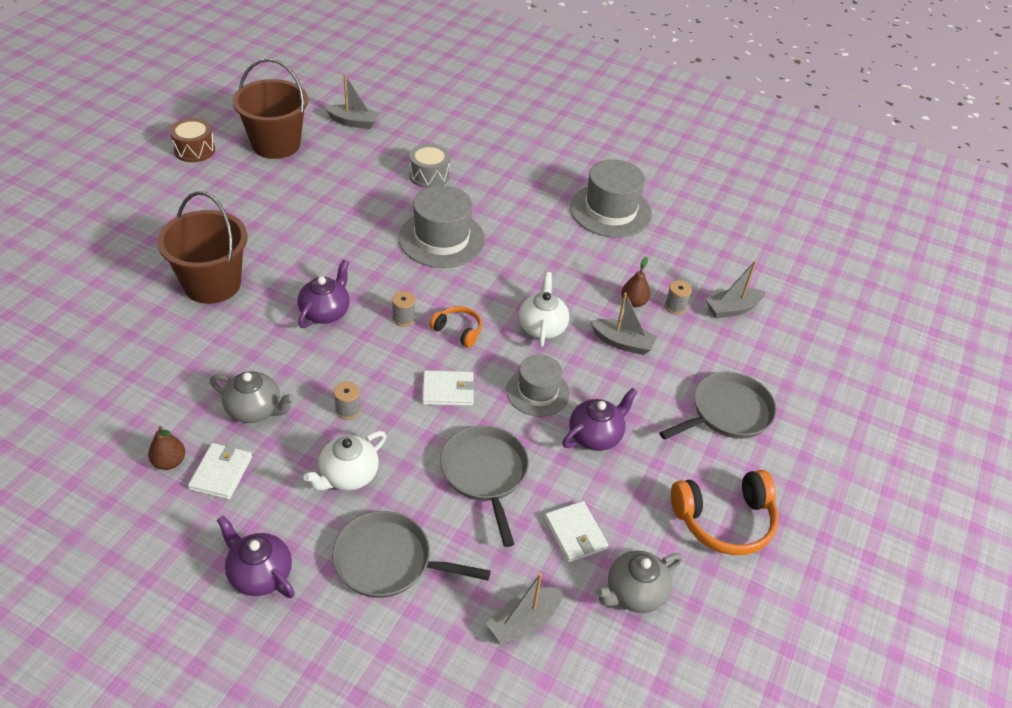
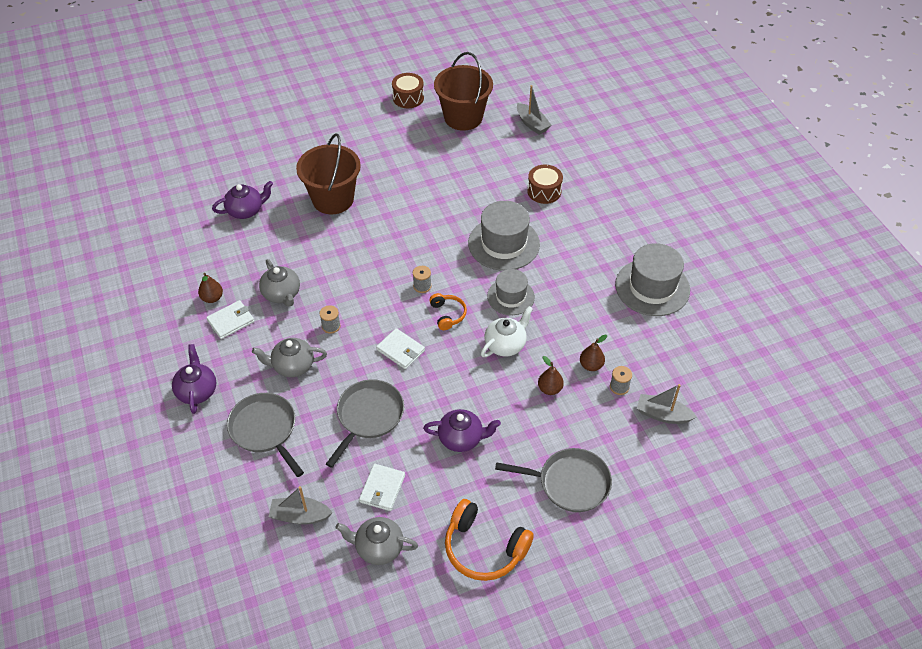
camera: 45 degrees right, 5 degrees up
purple teapot [298,259,349,328] -> purple teapot moved to [212,181,273,219]
white teapot [303,431,386,491] -> grey teapot [252,338,327,377]
grey drum [409,144,450,188] -> brown drum [527,165,563,204]
grey hat [506,355,570,417] -> grey hat moved to [487,269,535,315]
grey boat [590,293,657,355] -> brown pear [538,356,564,395]

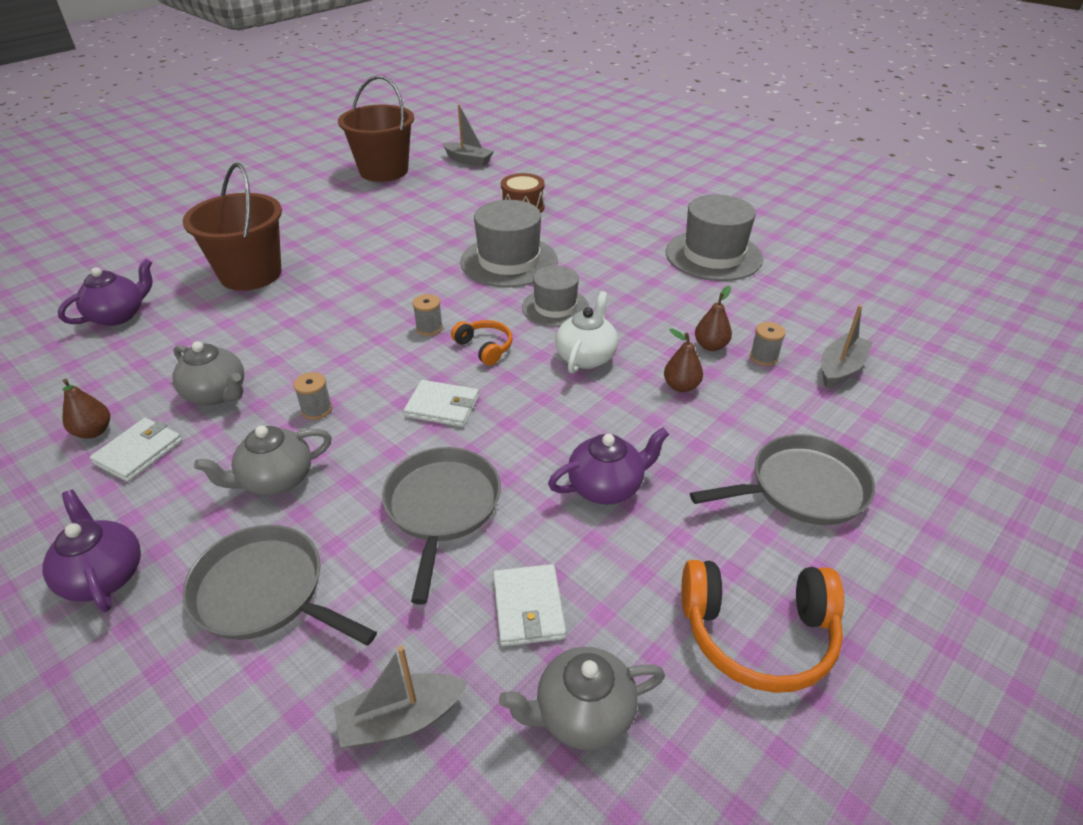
camera: 25 degrees left, 10 degrees down
brown drum [392,73,424,108] -> none
grey boat [637,384,696,424] -> grey boat turned 135 degrees clockwise [821,305,873,388]

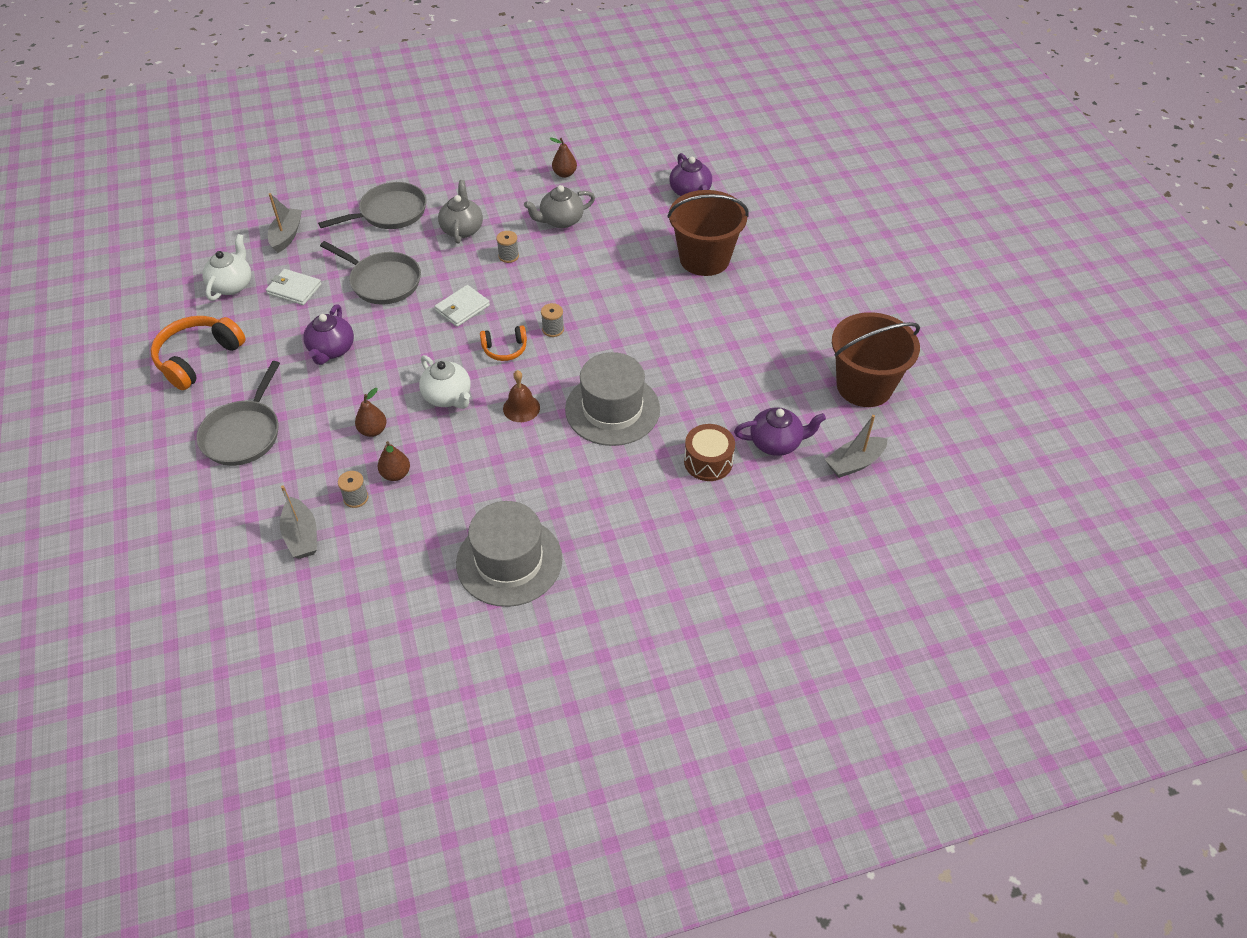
camera: 120 degrees right, 10 degrees up
purple teapot [42,490,141,612] -> purple teapot moved to [734,407,826,456]
white wallet [90,418,182,482] -> none
grey teapot [499,647,665,750] -> white teapot [202,234,251,301]
grey hat [522,265,589,327] -> brown bell [503,370,540,422]

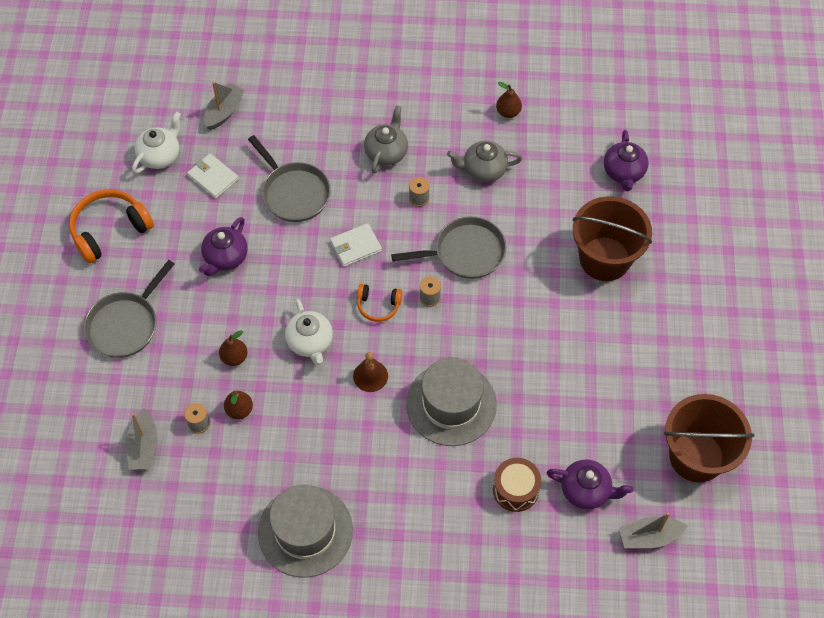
camera: 20 degrees right, 10 degrees up
grey pan [318,182,427,229] -> grey pan moved to [391,217,506,279]

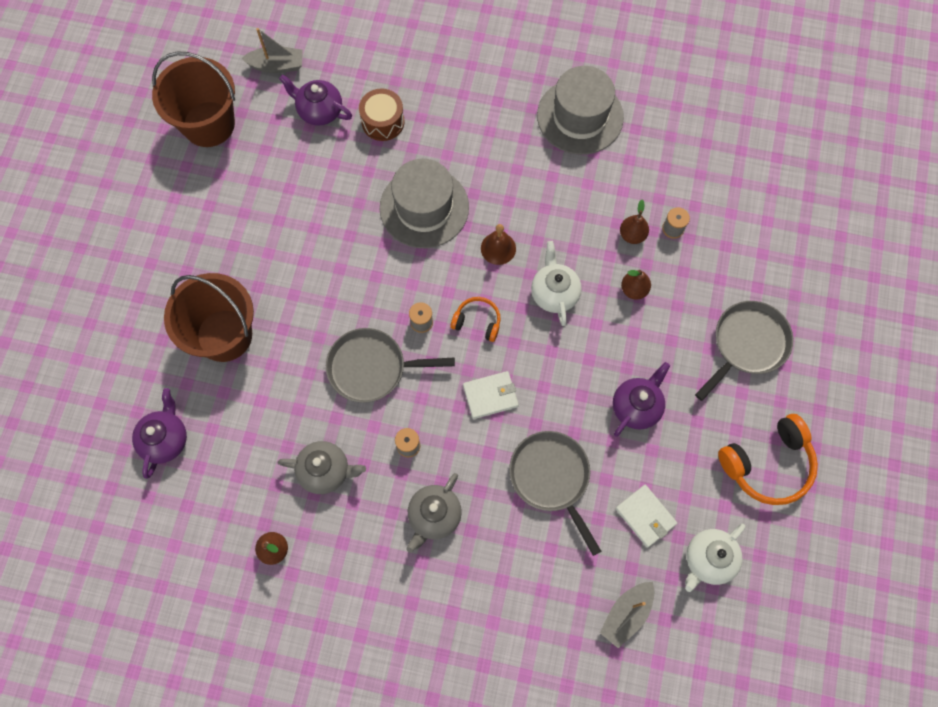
camera: 170 degrees left, 10 degrees up
grey boat [126,408,157,470] -> none

